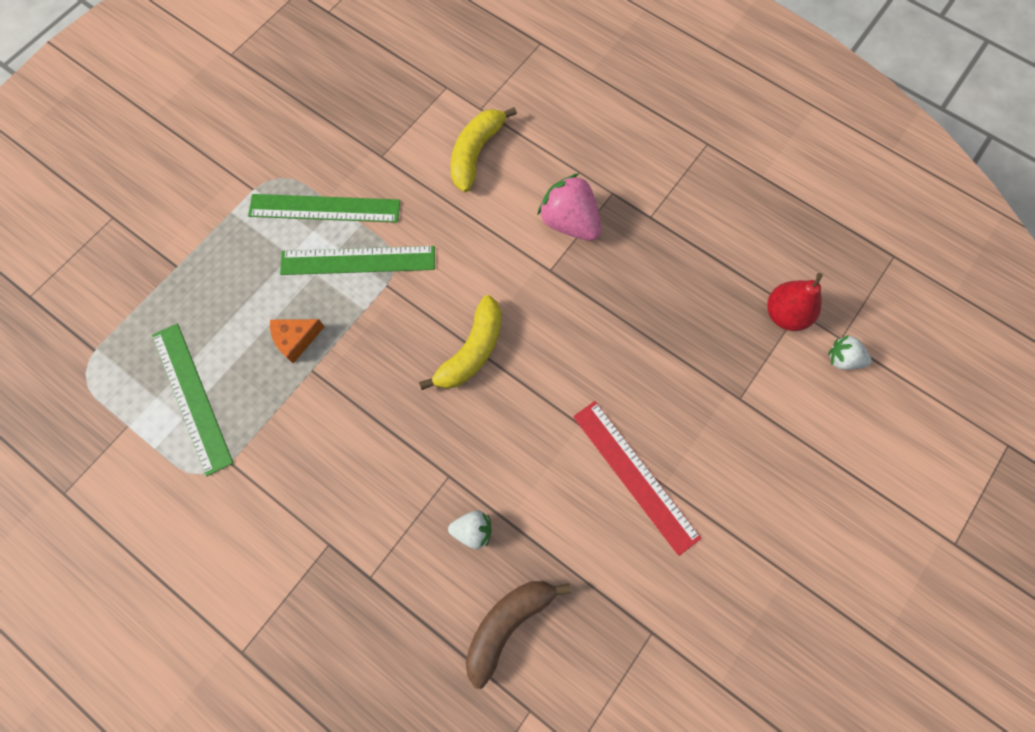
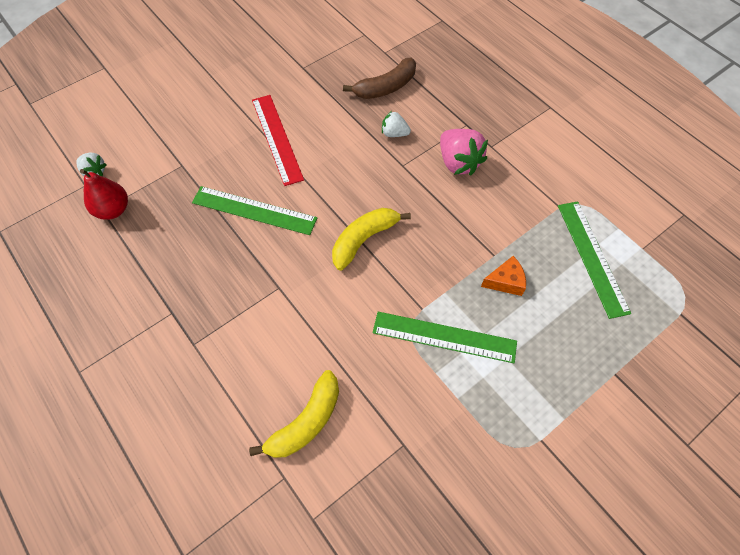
camera: 165 degrees left, 10 degrees down
green ruler [248,194,400,223] -> green ruler moved to [192,186,317,235]
pink strawberry [538,173,602,241] -> pink strawberry moved to [440,129,488,175]

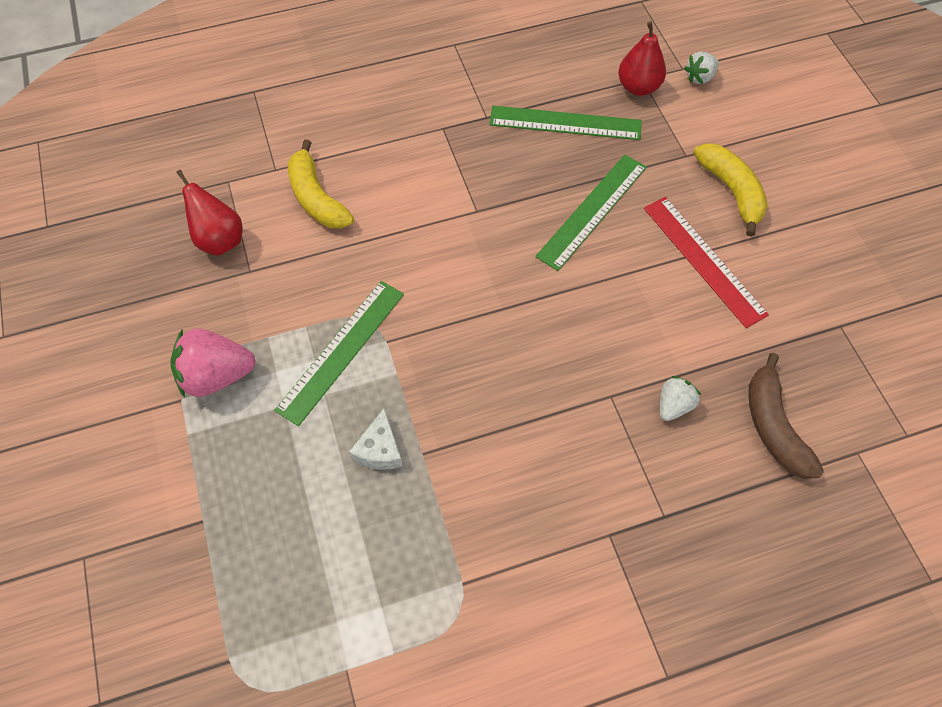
camera: 110 degrees right, 0 degrees up
red ruler [252,95,304,186] -> red ruler turned 60 degrees clockwise [644,197,769,328]
yellow banana [332,208,411,271] -> yellow banana moved to [693,143,768,237]
pink strawberry [440,129,488,175] -> pink strawberry moved to [170,328,256,398]
orange cheese [481,256,526,296] -> white cheese [349,409,403,470]
green ruler [558,201,631,319] -> green ruler moved to [489,106,642,140]
none -> red pear [176,170,242,256]

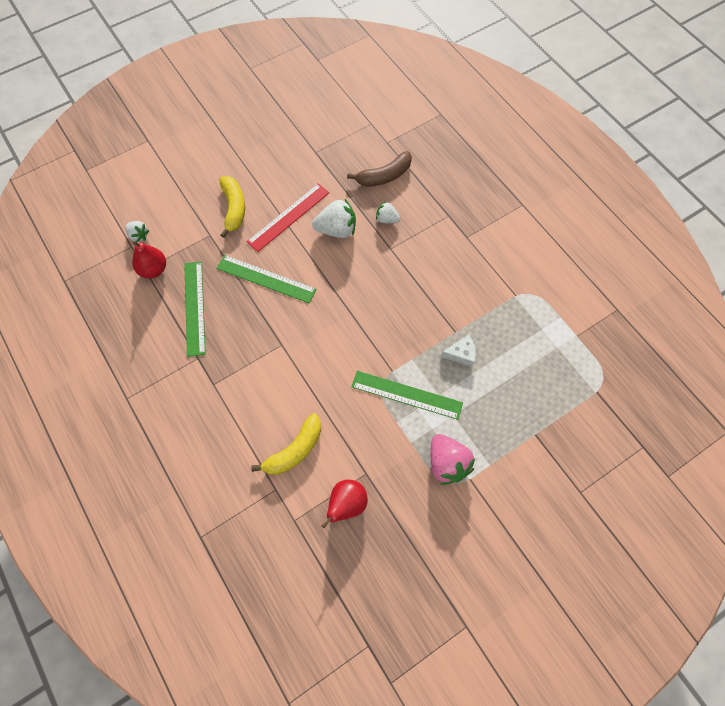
camera: 105 degrees left, 5 degrees up
yellow banana [693,143,768,237] -> yellow banana turned 120 degrees clockwise [219,176,245,238]
none -> white strawberry [312,199,356,238]

